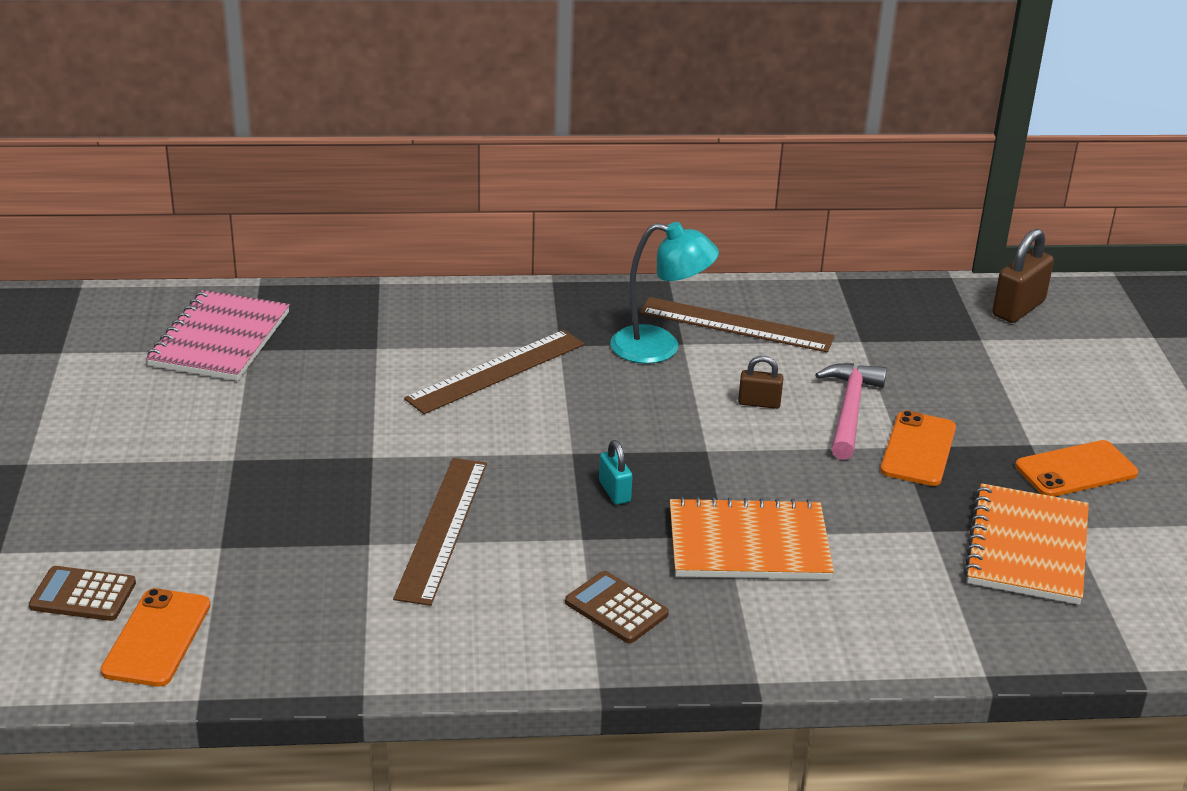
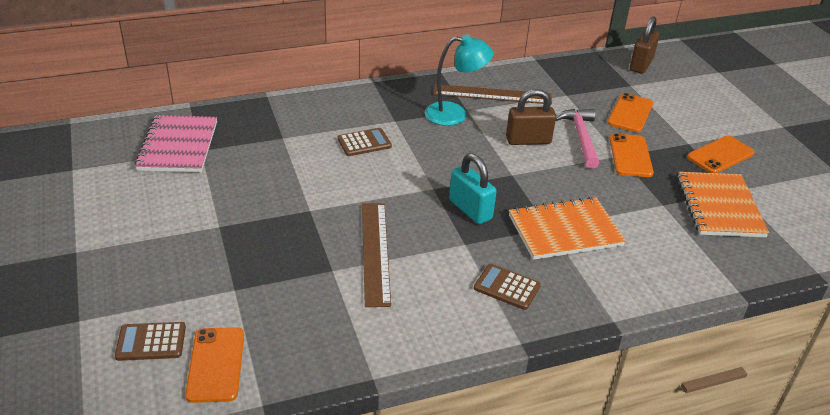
camera: 15 degrees left, 5 degrees up
brown ruler [404,330,584,414] -> brown calculator [338,128,392,156]
turquoise padlock [599,440,633,505] -> turquoise padlock [449,153,497,224], size x1.73
brown padlock [738,356,783,409] -> brown padlock [506,89,556,145], size x1.73
none -> orange phone [608,93,653,133]

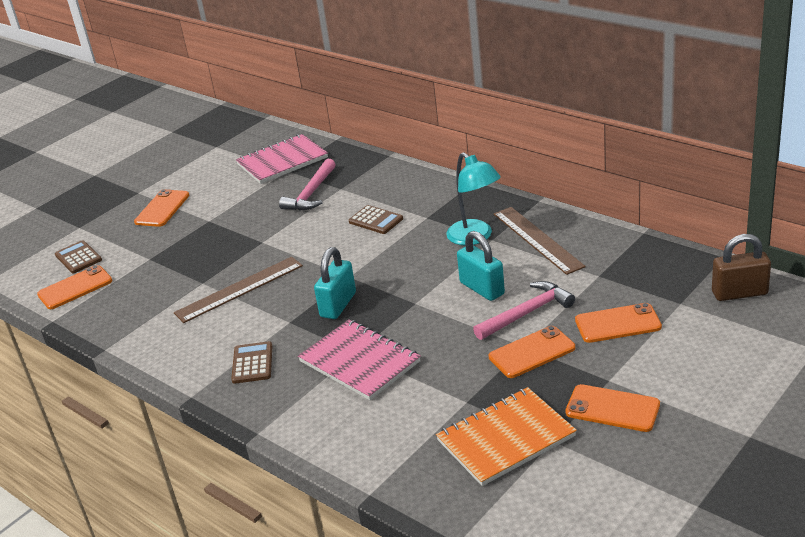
camera: 65 degrees right, 5 degrees down
brown padlock [506,89,556,145] -> turquoise padlock [457,231,505,301]
orange notebook [509,197,626,260] -> pink notebook [298,319,421,400]
none -> orange phone [134,189,189,227]
none -> pink hammer [279,159,336,211]

